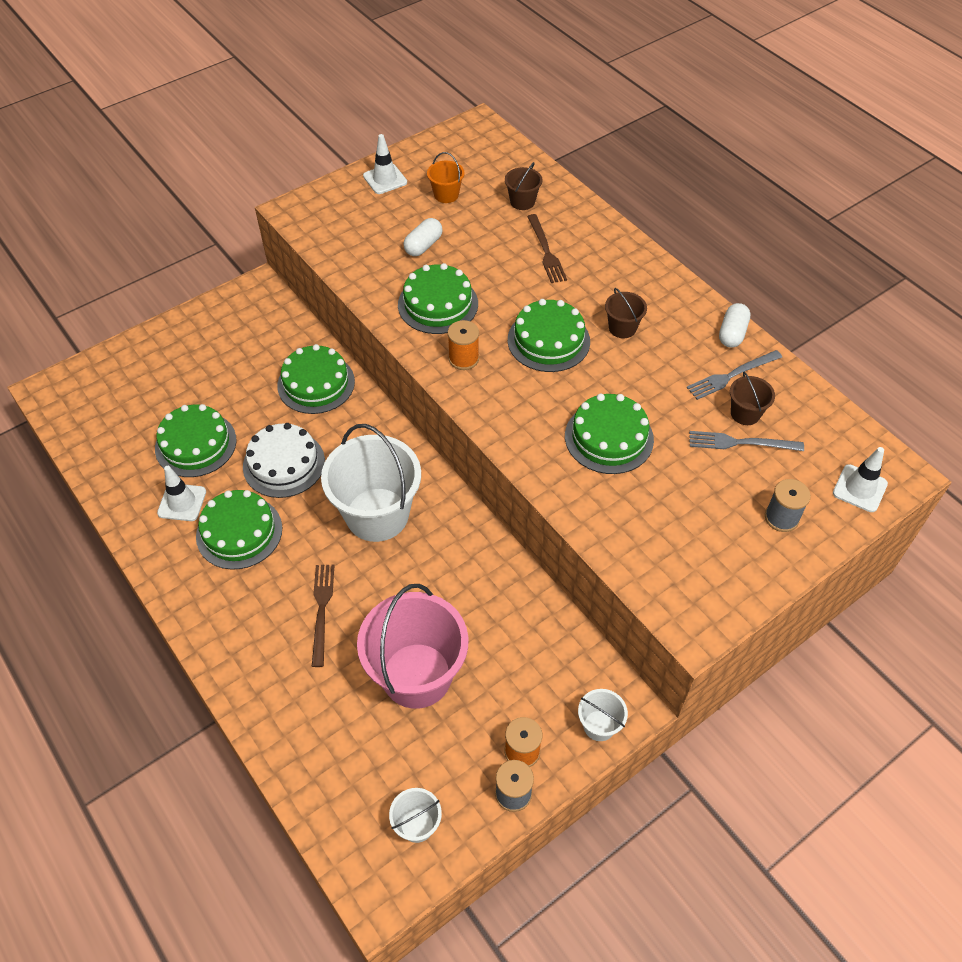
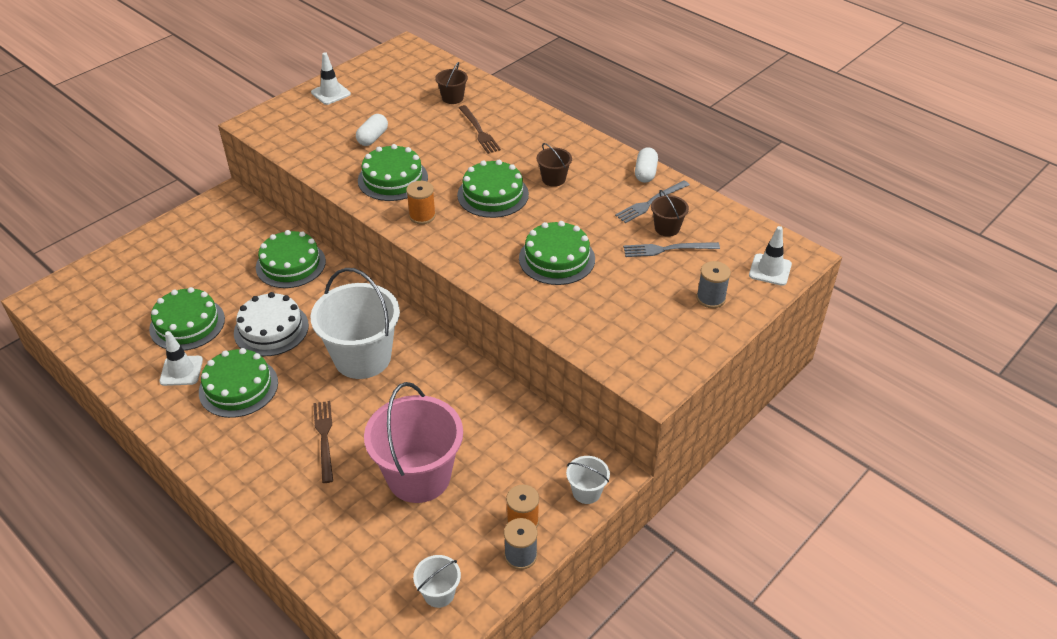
camera: 10 degrees left, 10 degrees down
orange bucket [427,152,465,203] -> none

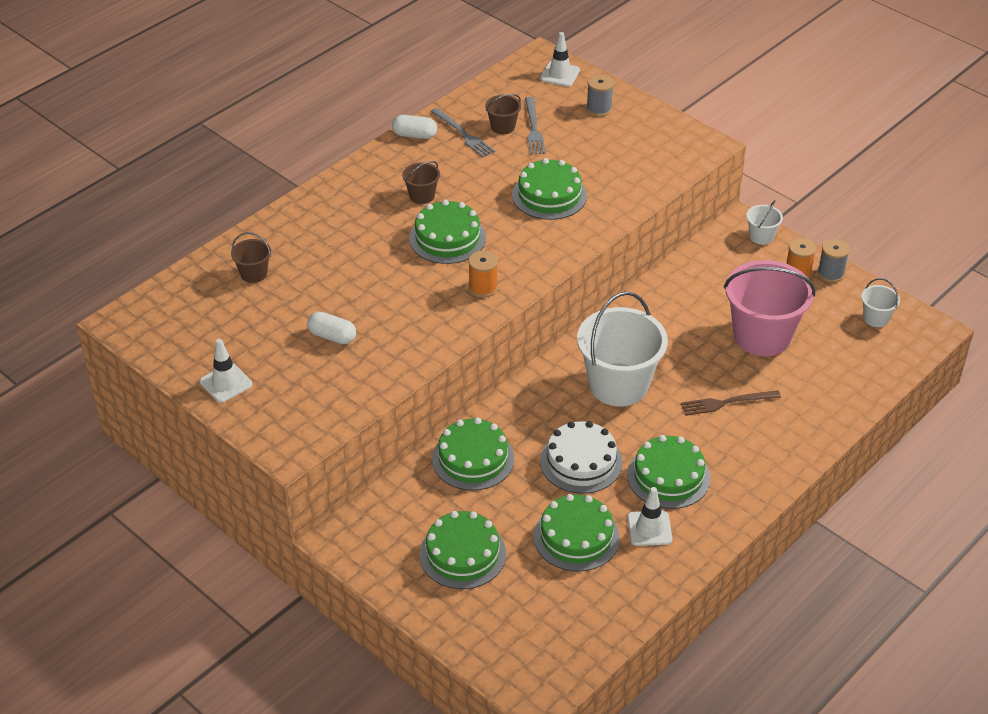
camera: 90 degrees left, 0 degrees up
green cake [358,144,428,201] -> green cake moved to [419,511,506,589]
brown fork [459,105,501,154] -> none

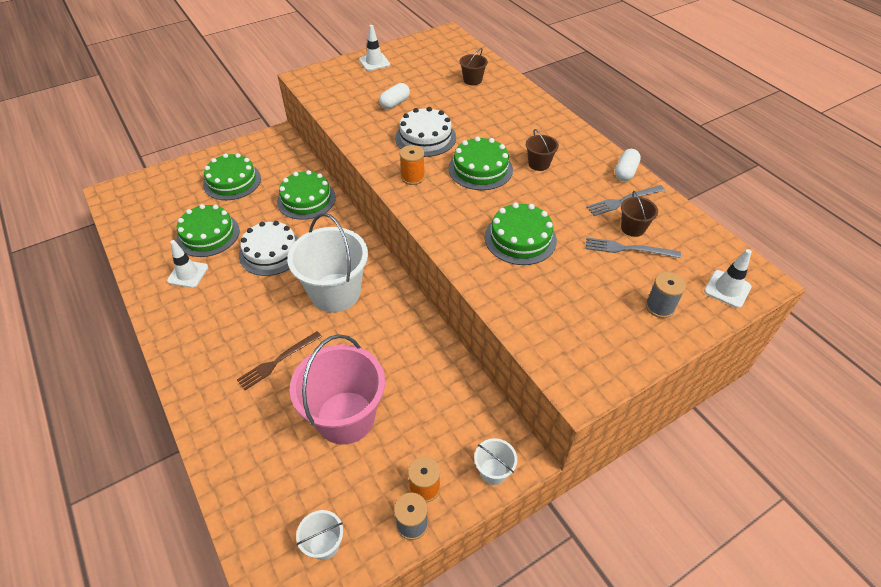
camera: 105 degrees right, 5 degrees up
green cake [627,435,711,509] -> none
brown fork [681,390,781,416] -> brown fork turned 135 degrees counterclockwise [237,331,322,390]
none -> white cake [395,107,456,157]

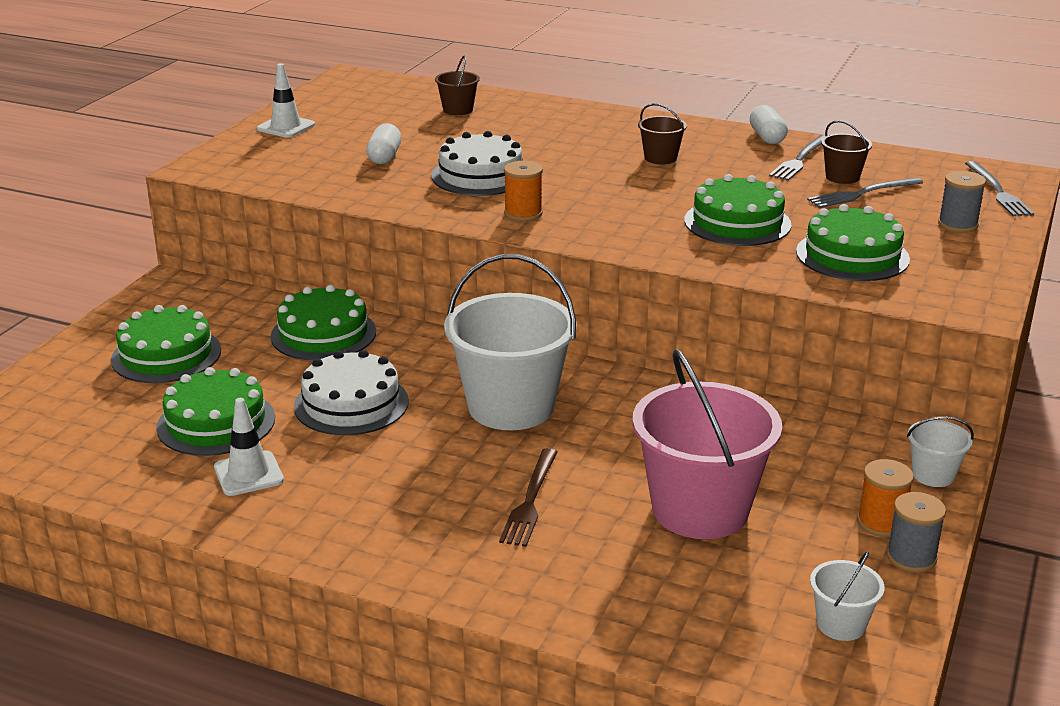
camera: 35 degrees left, 20 degrees down
green cake [448,136,513,190] -> green cake moved to [796,204,910,281]
white traffic cone [704,249,752,308] -> grey fork [965,161,1034,216]

